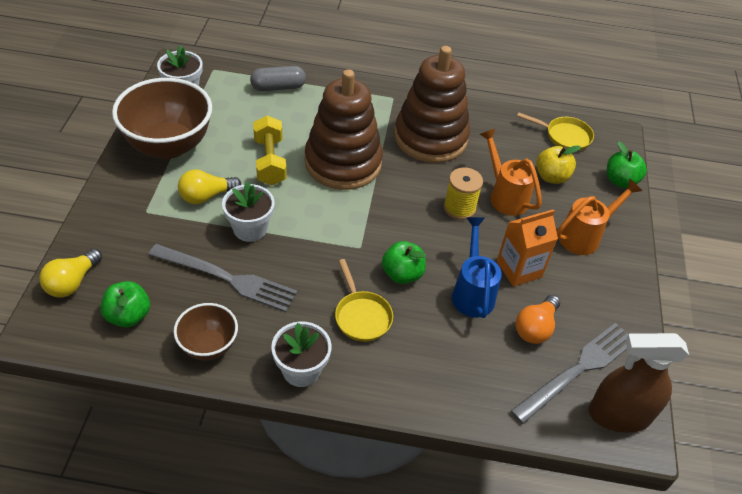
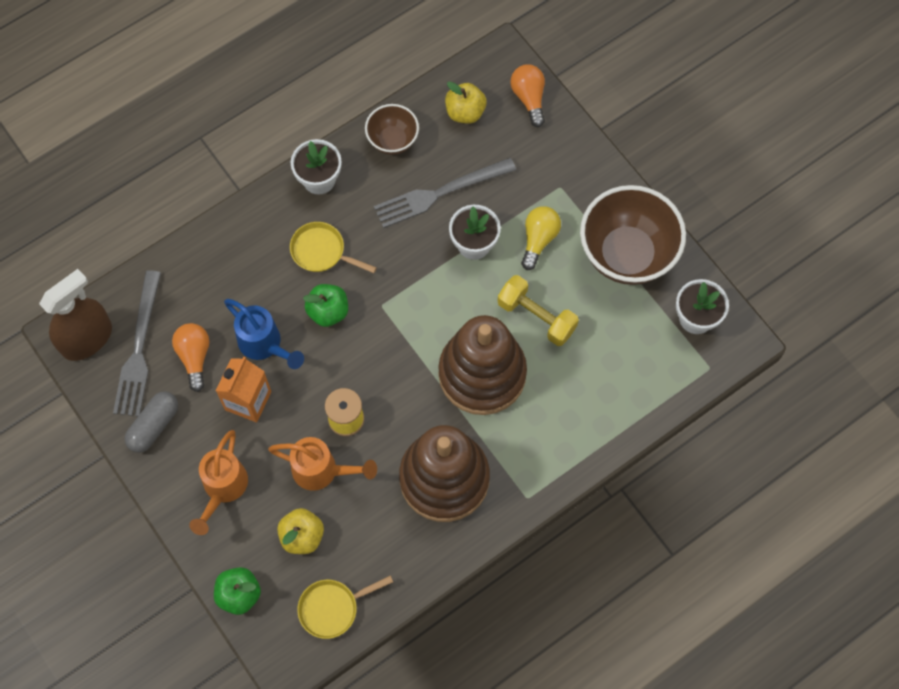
camera: 140 degrees right, 20 degrees up
yellow light bulb [40,249,102,297] -> orange light bulb [510,64,545,127]
green apple [100,281,150,328] -> yellow apple [445,82,487,124]
grey capsule [250,66,306,91] -> grey capsule moved to [124,391,178,453]

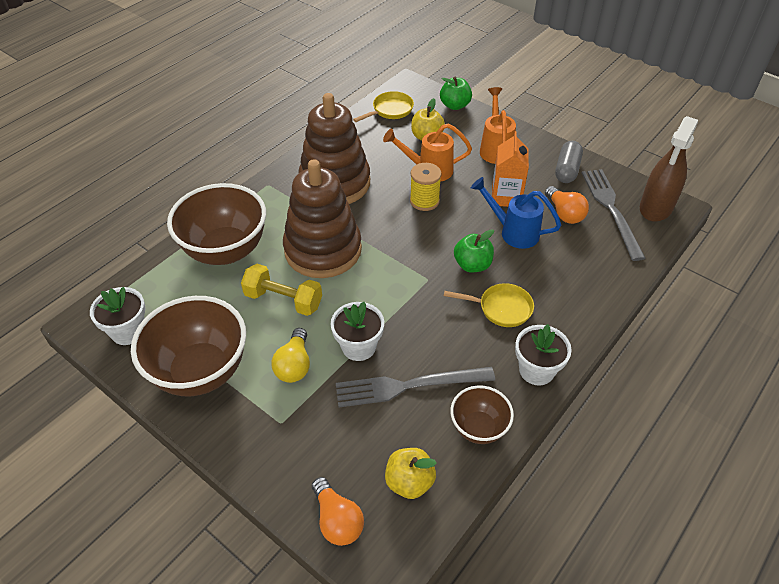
camera: 165 degrees right, 20 degrees down
grey fork [374,158,516,228] -> grey fork turned 150 degrees counterclockwise [336,367,495,407]
none -> brown bowl [167,183,266,265]

